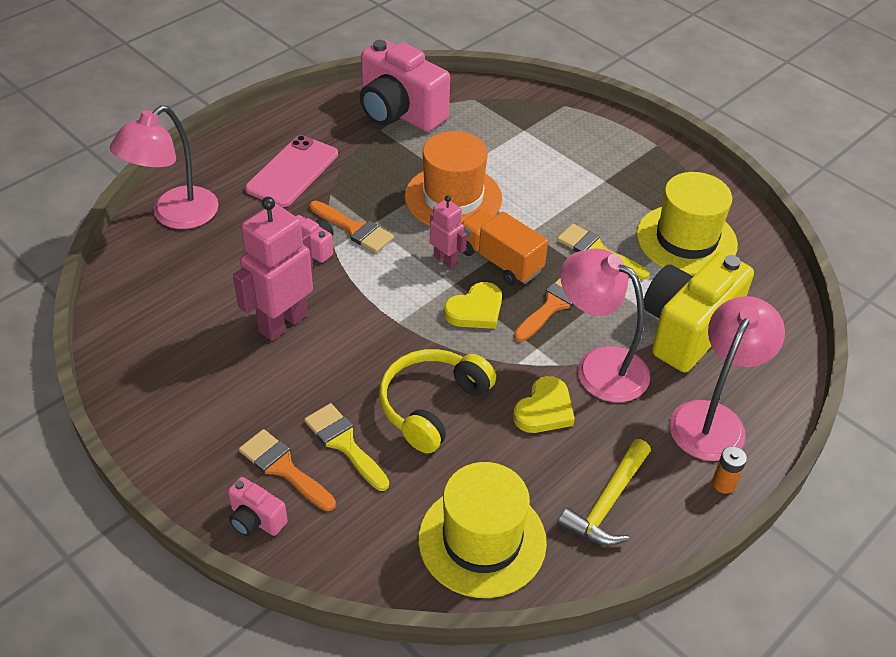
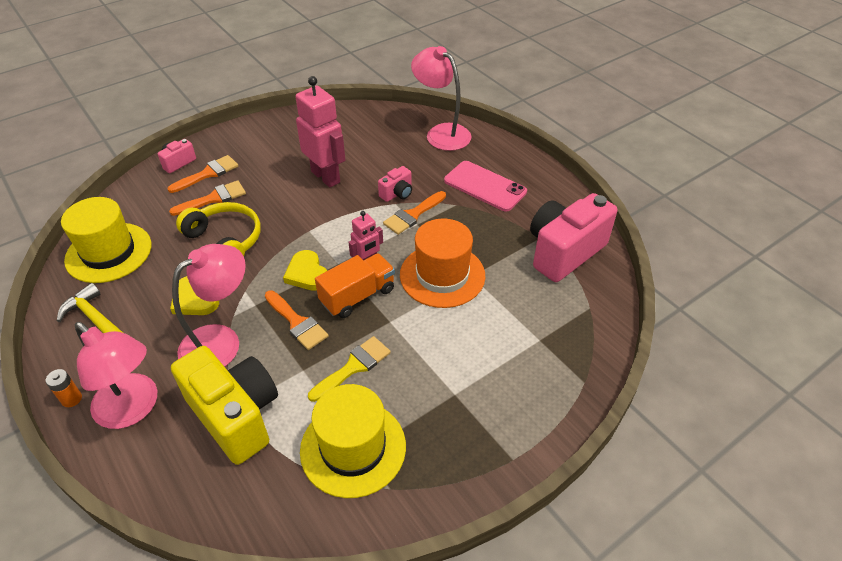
camera: 100 degrees right, 0 degrees up
yellow brush [304,403,389,491] -> orange brush [169,181,246,216]

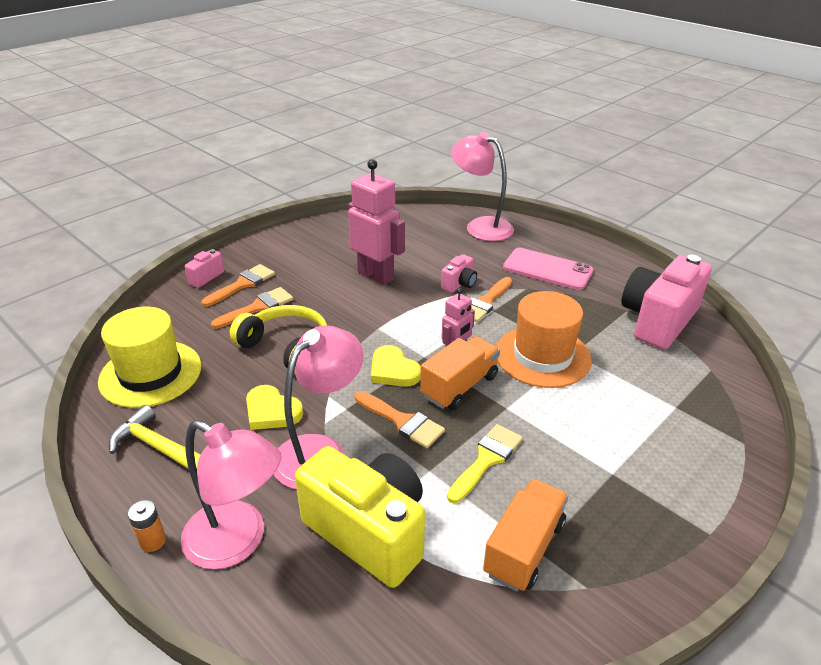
camera: 10 degrees left, 10 degrees down
yellow hat [300,384,406,498] -> orange truck [483,478,569,592]

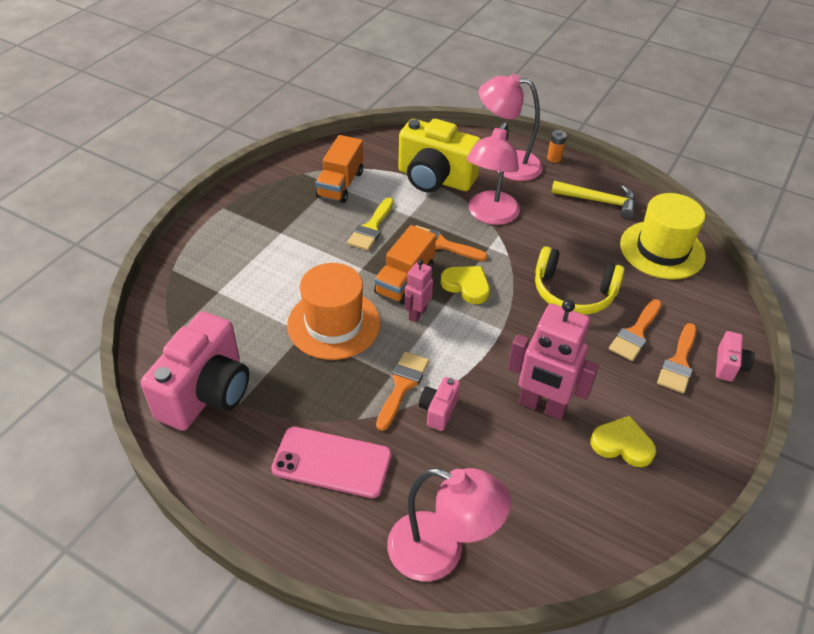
camera: 165 degrees right, 10 degrees up
yellow heart [246,385,303,430] -> yellow heart moved to [591,416,656,467]

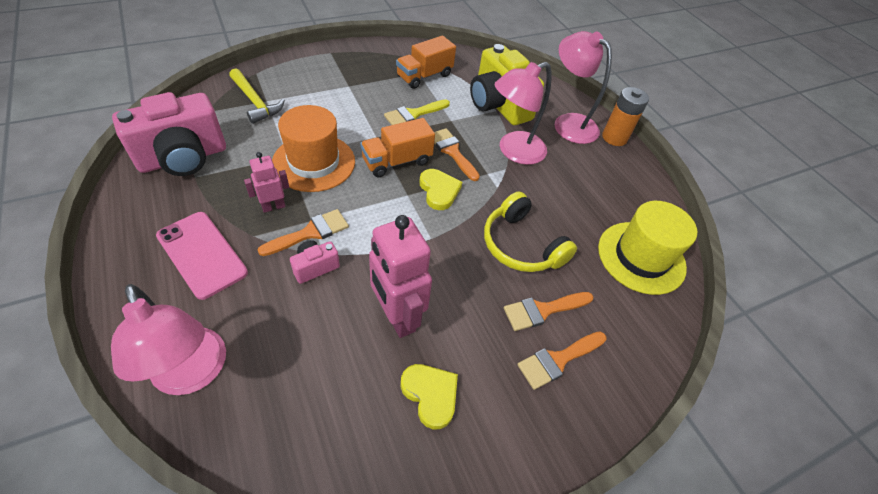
camera: 30 degrees right, 5 degrees up
pink robot [405,259,433,322] -> pink robot moved to [244,152,289,213]
orange battery [547,130,567,163] -> orange battery [602,87,649,146], size x1.82
yellow hammer [551,181,636,219] -> yellow hammer moved to [229,68,285,124]
pink camera [716,331,755,382] -> none

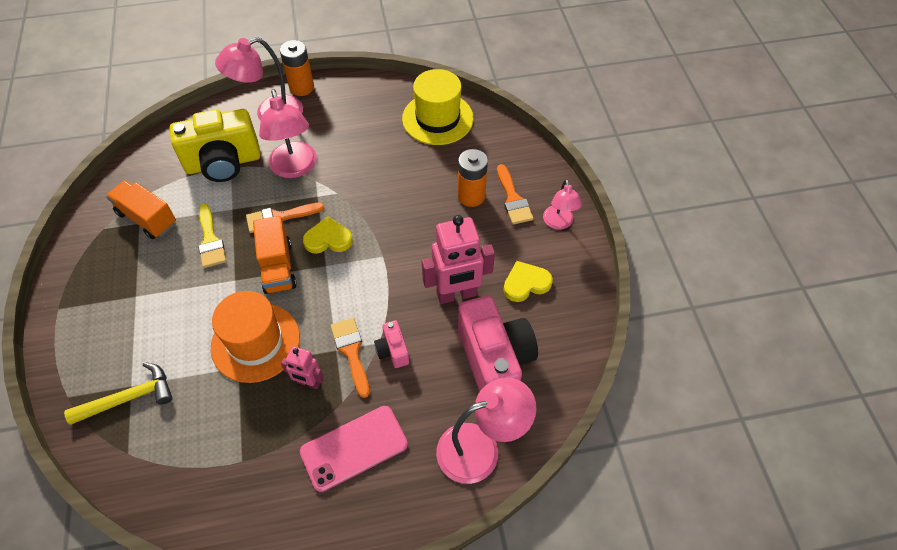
camera: 70 degrees left, 5 degrees up
pink camera [112,92,226,176] -> pink camera moved to [458,296,538,392]
pink robot [244,152,289,213] -> pink robot turned 60 degrees counterclockwise [281,346,324,389]
orange truck [396,36,456,89] -> orange truck turned 150 degrees clockwise [106,180,176,239]
yellow headphones [484,192,577,272] -> none
orange brush [504,292,593,331] -> orange battery [458,149,488,207]
none -> pink lamp [543,179,582,230]

